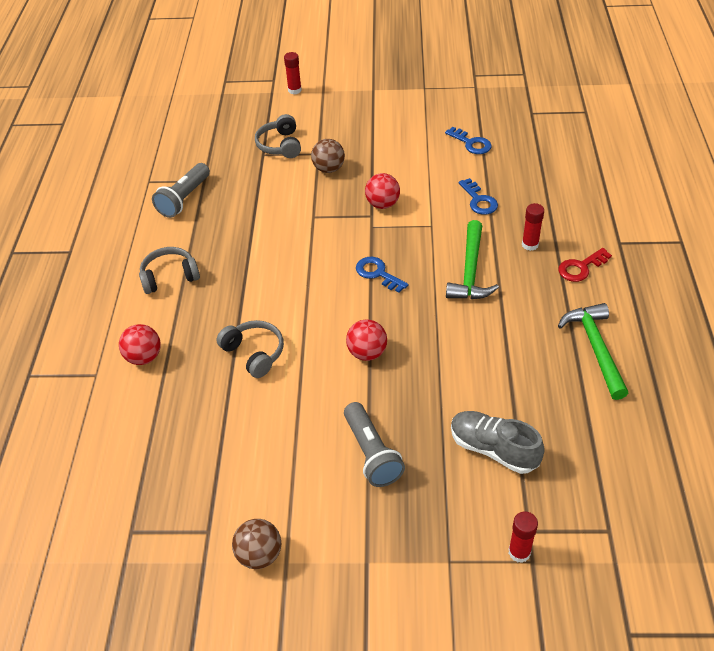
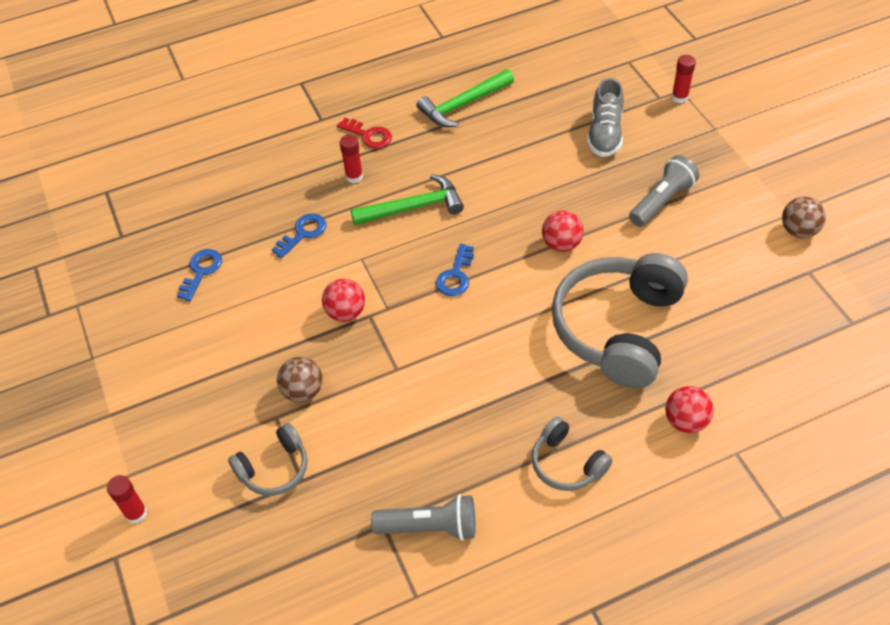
camera: 115 degrees left, 5 degrees up
grey headphones [216,320,284,378] -> grey headphones [552,253,688,389], size x2.03

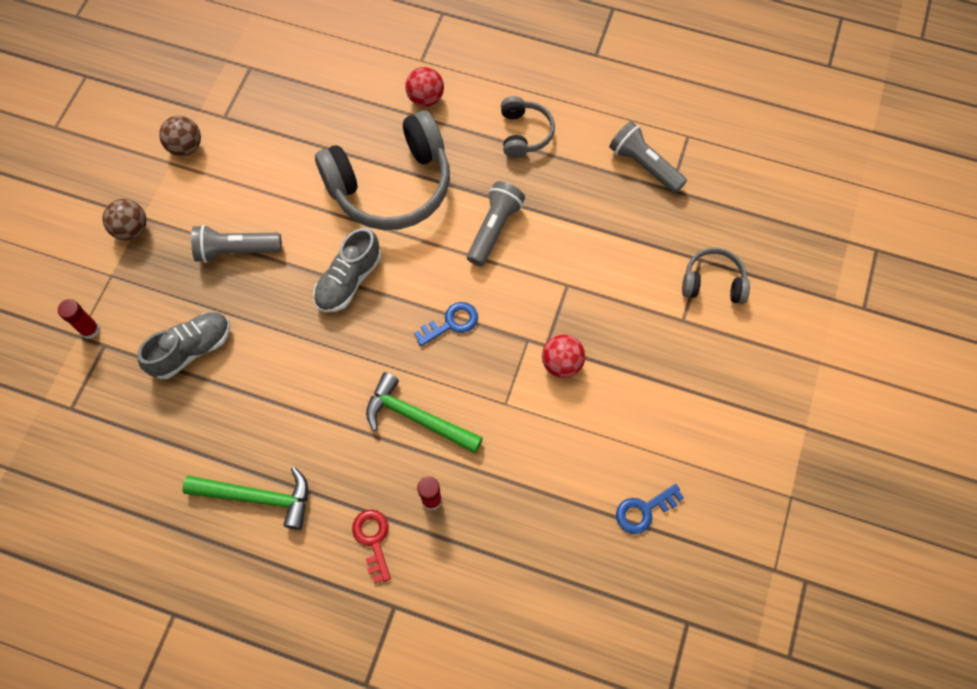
camera: 140 degrees left, 15 degrees up
red glue stick [107,475,147,524] -> none
blue key [271,213,326,258] -> none
brown ball [277,357,323,402] -> brown ball moved to [102,199,146,240]
red ball [542,210,584,252] -> grey shoe [313,228,381,312]
none -> grey flashlight [467,181,525,266]

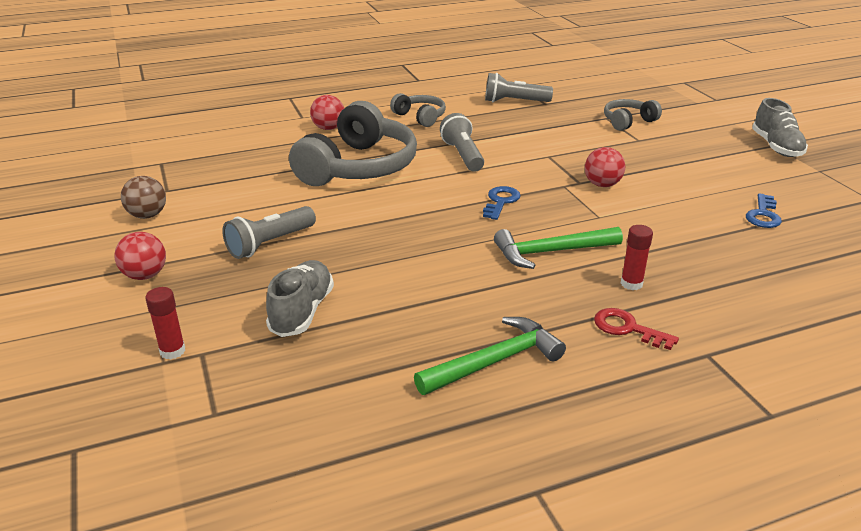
camera: 40 degrees left, 35 degrees down
brown ball [102,199,146,240] -> red ball [114,232,166,280]
grey shoe [313,228,381,312] -> grey shoe moved to [752,98,808,157]

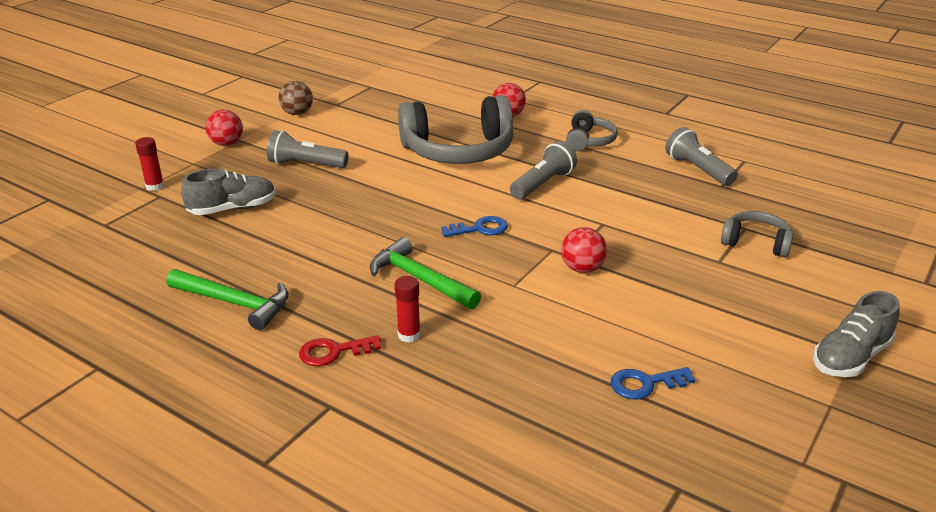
camera: 55 degrees right, 0 degrees up
red key [594,308,679,350] -> red key turned 105 degrees counterclockwise [299,335,381,366]

